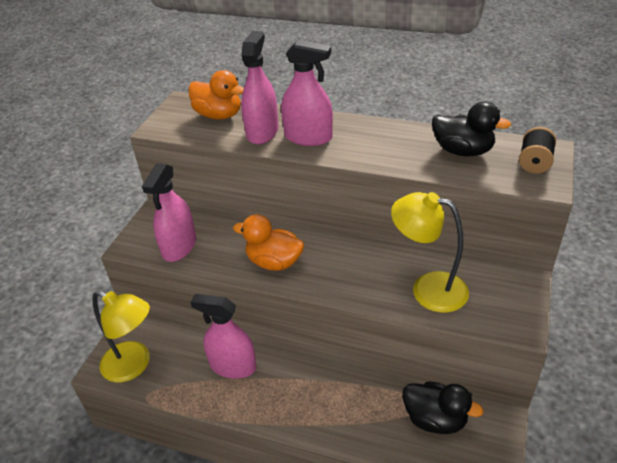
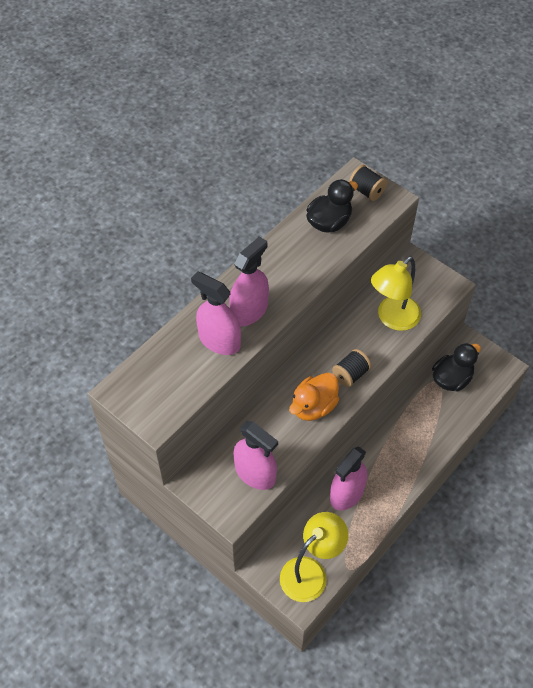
camera: 70 degrees left, 15 degrees up
orange duck [188,70,244,120] -> none
none -> black spool [332,349,371,387]

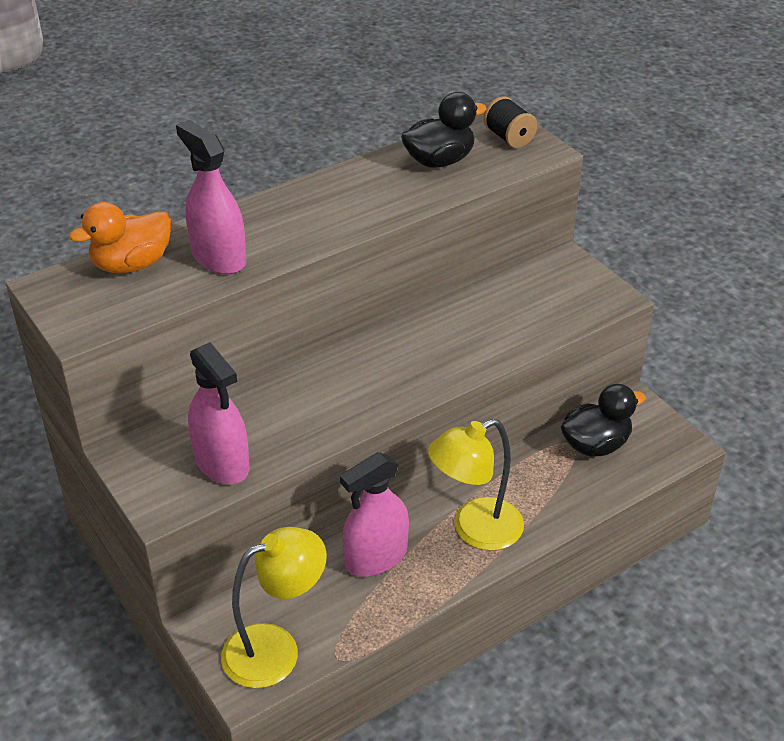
camera: 15 degrees right, 15 degrees down
pink spray bottle [229,236,269,326] -> none
orange duck [289,372,339,421] -> orange duck moved to [69,202,172,273]
black spool [332,349,371,387] -> none
yellow lamp [371,257,421,331] -> yellow lamp moved to [428,419,524,551]

